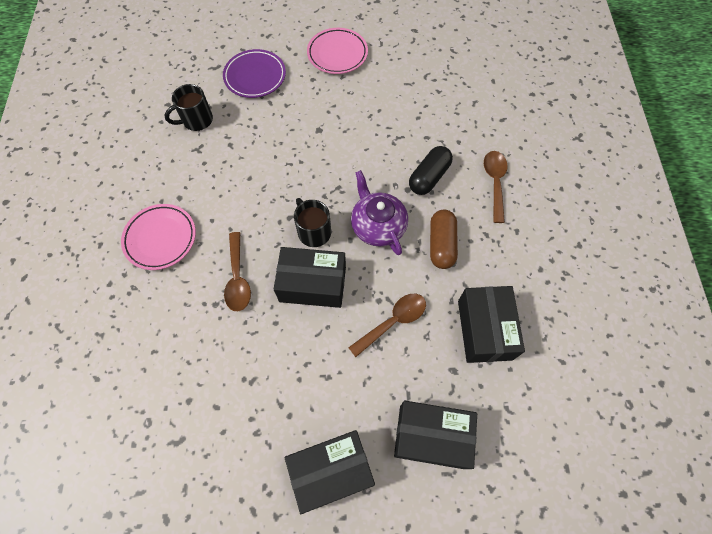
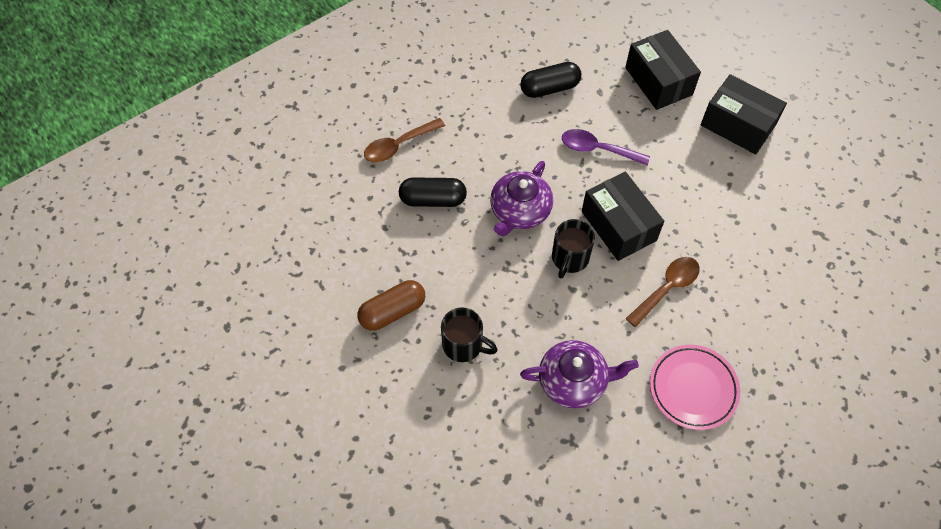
camera: 125 degrees left, 5 degrees down
black mug [164,84,213,131] -> black mug moved to [441,307,497,362]
purple plate [223,49,286,98] -> none
pink plate [307,28,368,74] -> none
brown spoon [348,294,426,357] -> purple spoon [562,129,650,165]
brown capsule [430,210,458,269] -> brown capsule moved to [357,280,425,331]
black box [458,286,525,363] -> black capsule [520,62,582,98]
none -> purple teapot [520,340,639,408]

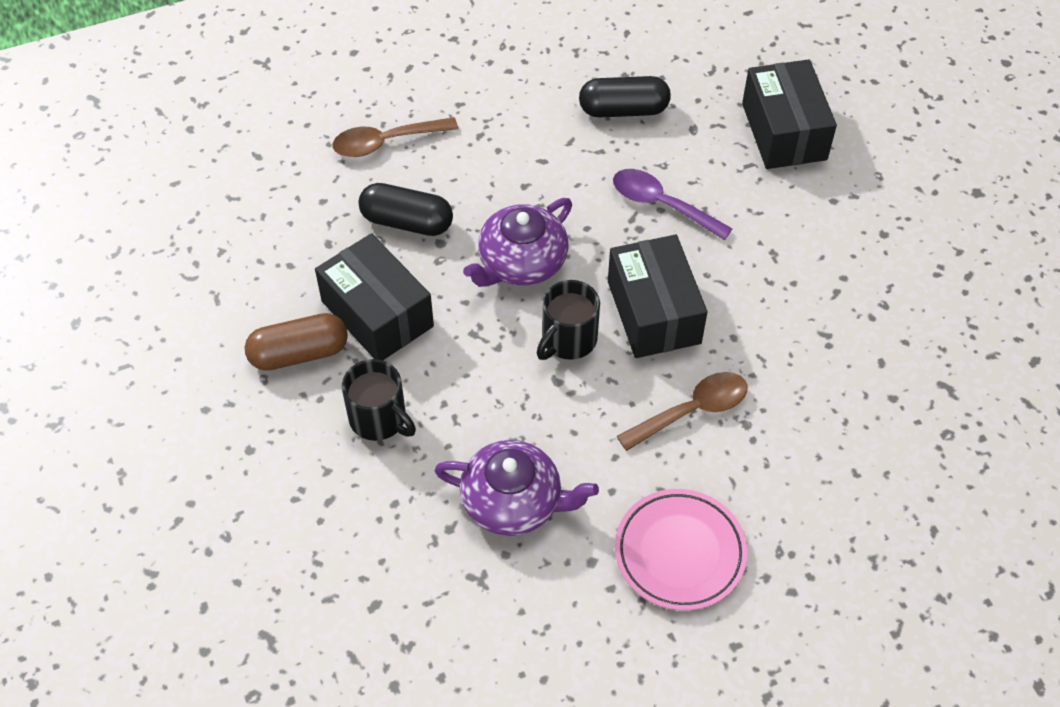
camera: 15 degrees right, 5 degrees down
black box [701,74,787,154] -> black box moved to [315,233,434,360]

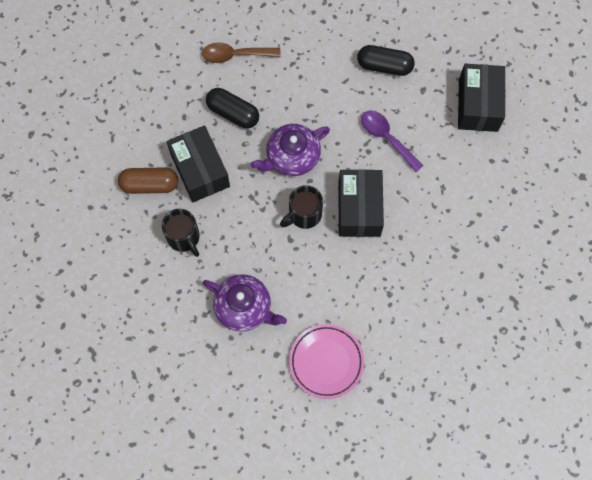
camera: 15 degrees right, 15 degrees up
brown spoon [617,372,747,451] -> none

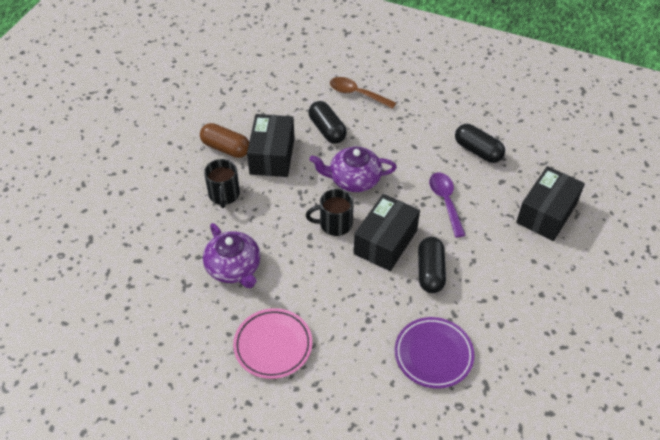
camera: 30 degrees right, 20 degrees down
none -> purple plate [395,317,475,389]
none -> black capsule [418,237,446,293]

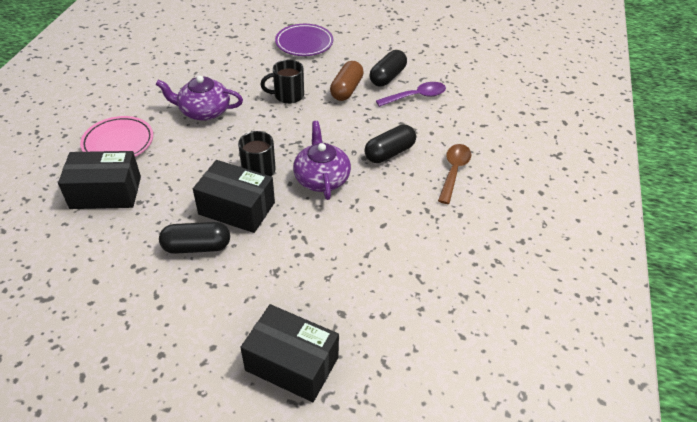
camera: 80 degrees right, 5 degrees down
purple teapot [203,223,261,288] -> purple teapot turned 45 degrees clockwise [156,75,243,120]
black box [247,114,295,177] -> black box moved to [58,151,141,209]
purple plate [395,317,475,389] -> purple plate moved to [275,24,333,56]
purple spoon [429,173,465,237] -> purple spoon moved to [376,82,446,107]
black capsule [455,124,505,163] -> black capsule moved to [369,50,407,87]

